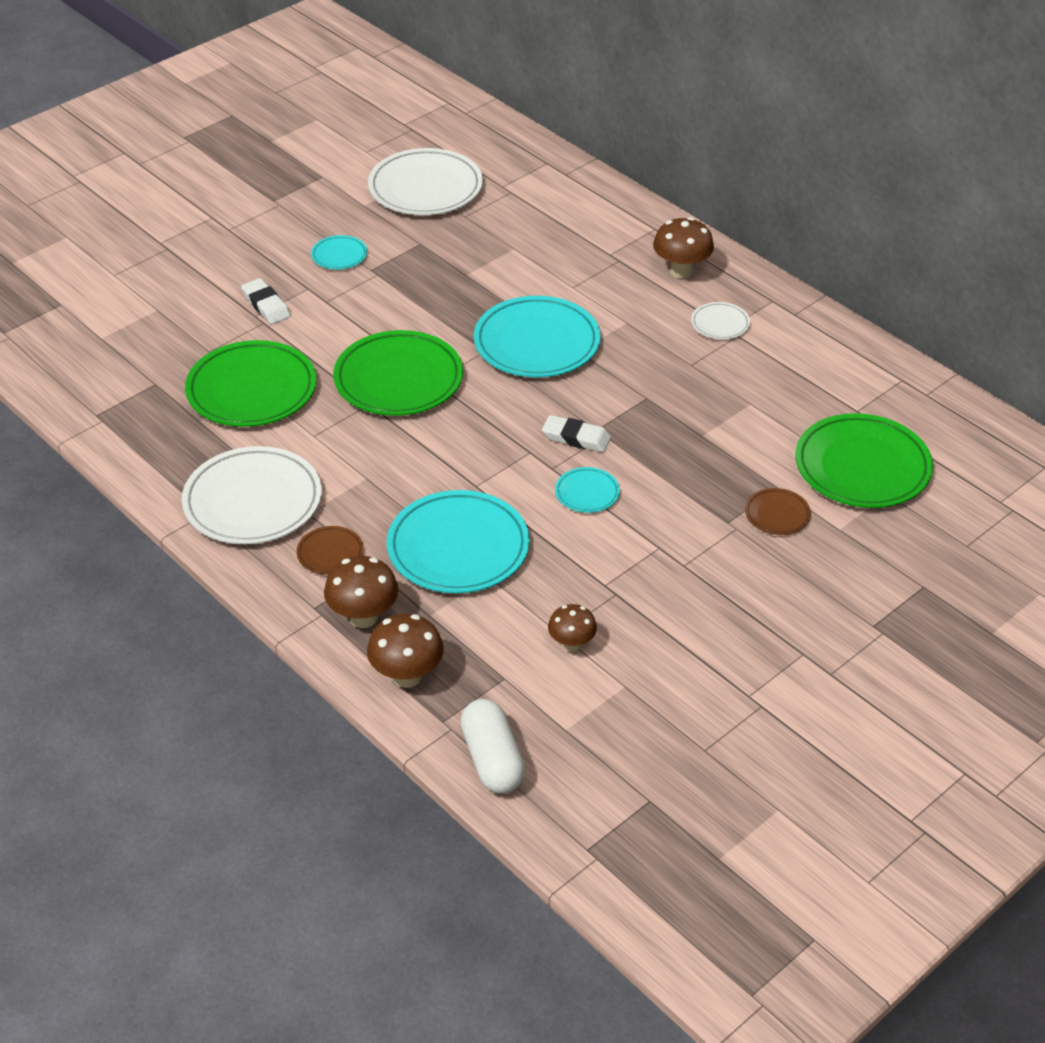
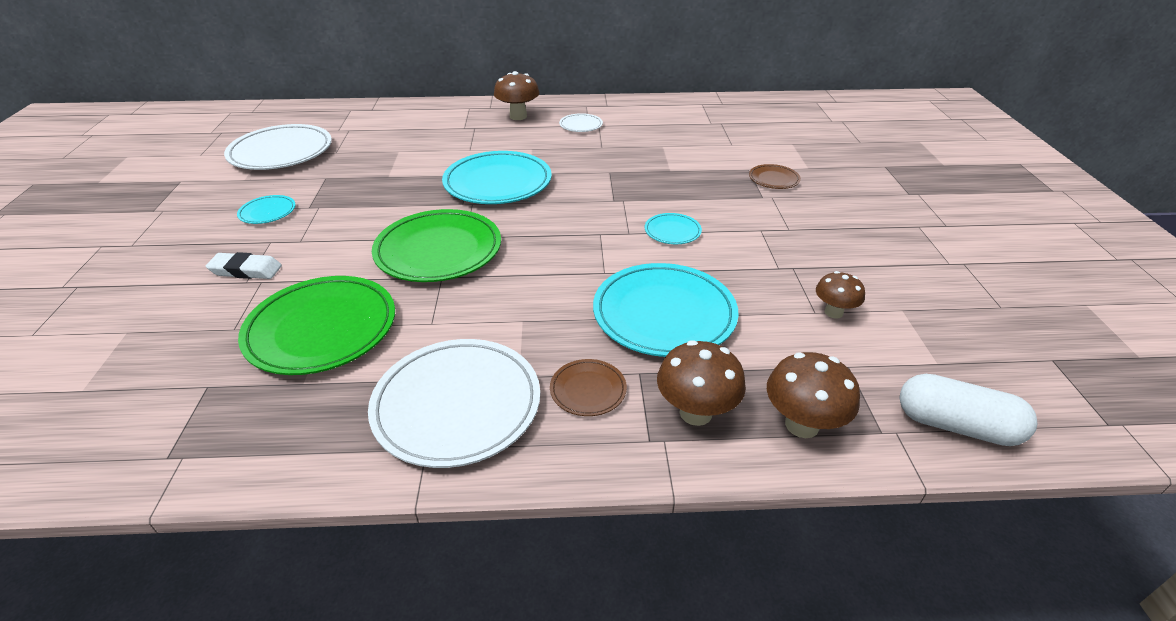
camera: 50 degrees left, 5 degrees down
white eraser [542,415,611,452] -> none
green plate [795,413,933,508] -> none

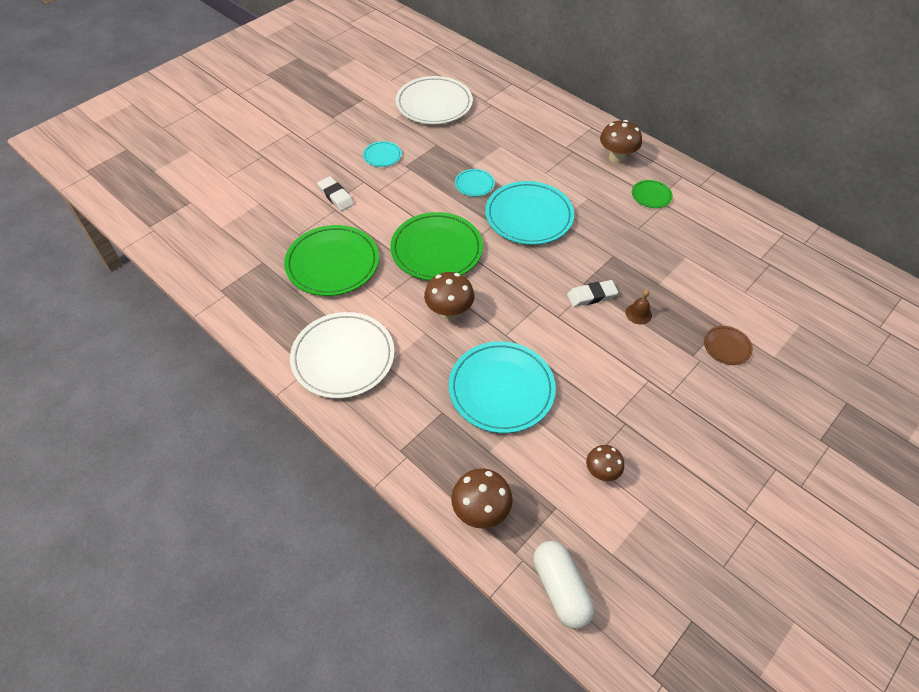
camera: 45 degrees right, 15 degrees up
brown plate [550,359,627,416] -> none
white plate [559,113,603,132] -> green plate [632,180,673,208]
turquoise plate [645,213,702,244] -> turquoise plate moved to [455,169,495,197]
brown mushroom [657,340,746,426] -> brown mushroom moved to [424,272,474,320]
none -> white eraser [567,280,618,307]
none -> brown bell [626,290,652,324]

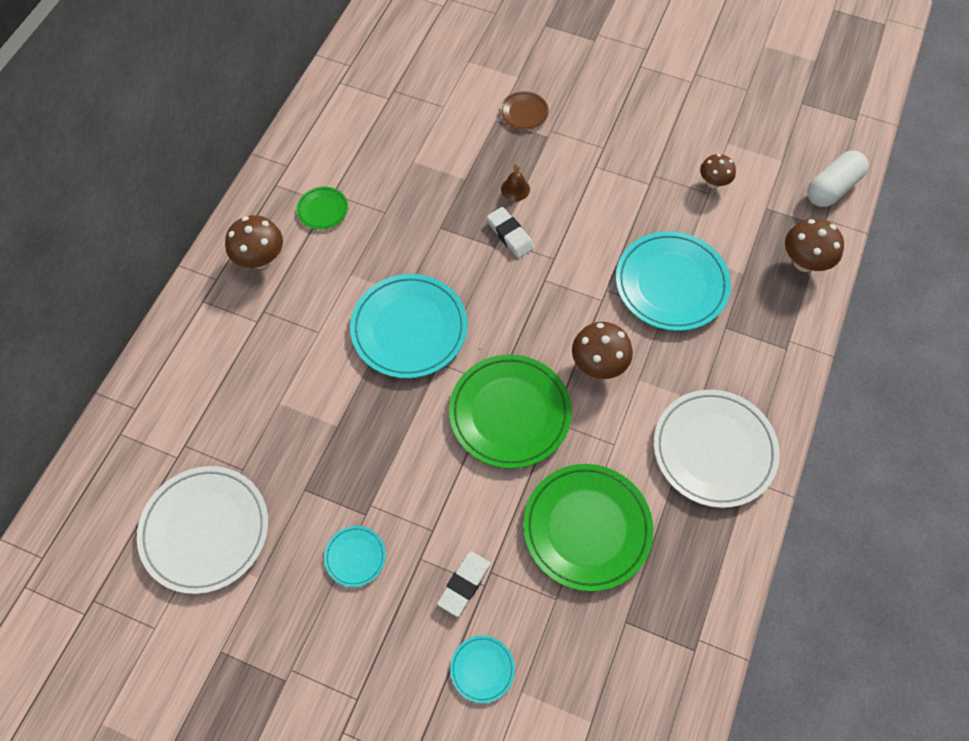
camera: 110 degrees left, 10 degrees up
turquoise plate [455,169,495,197] -> turquoise plate moved to [450,635,515,703]

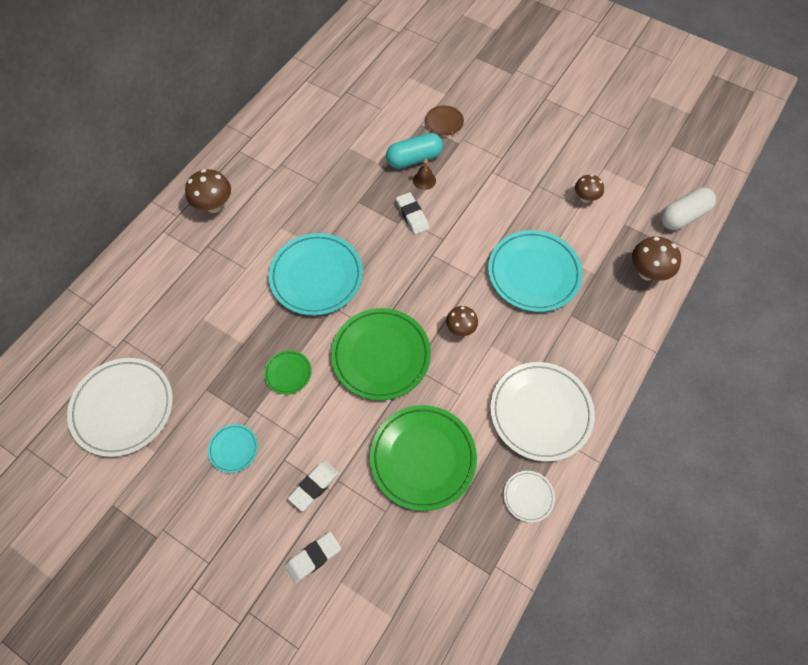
camera: 10 degrees right, 0 degrees up
green plate [296,187,348,230] -> green plate moved to [264,350,312,394]
turquoise plate [450,635,515,703] -> white eraser [285,532,341,583]
brown mushroom [572,322,633,379] -> brown mushroom [446,306,478,336], size x0.65
none -> turquoise capsule [386,133,443,169]
none -> white plate [504,471,555,523]

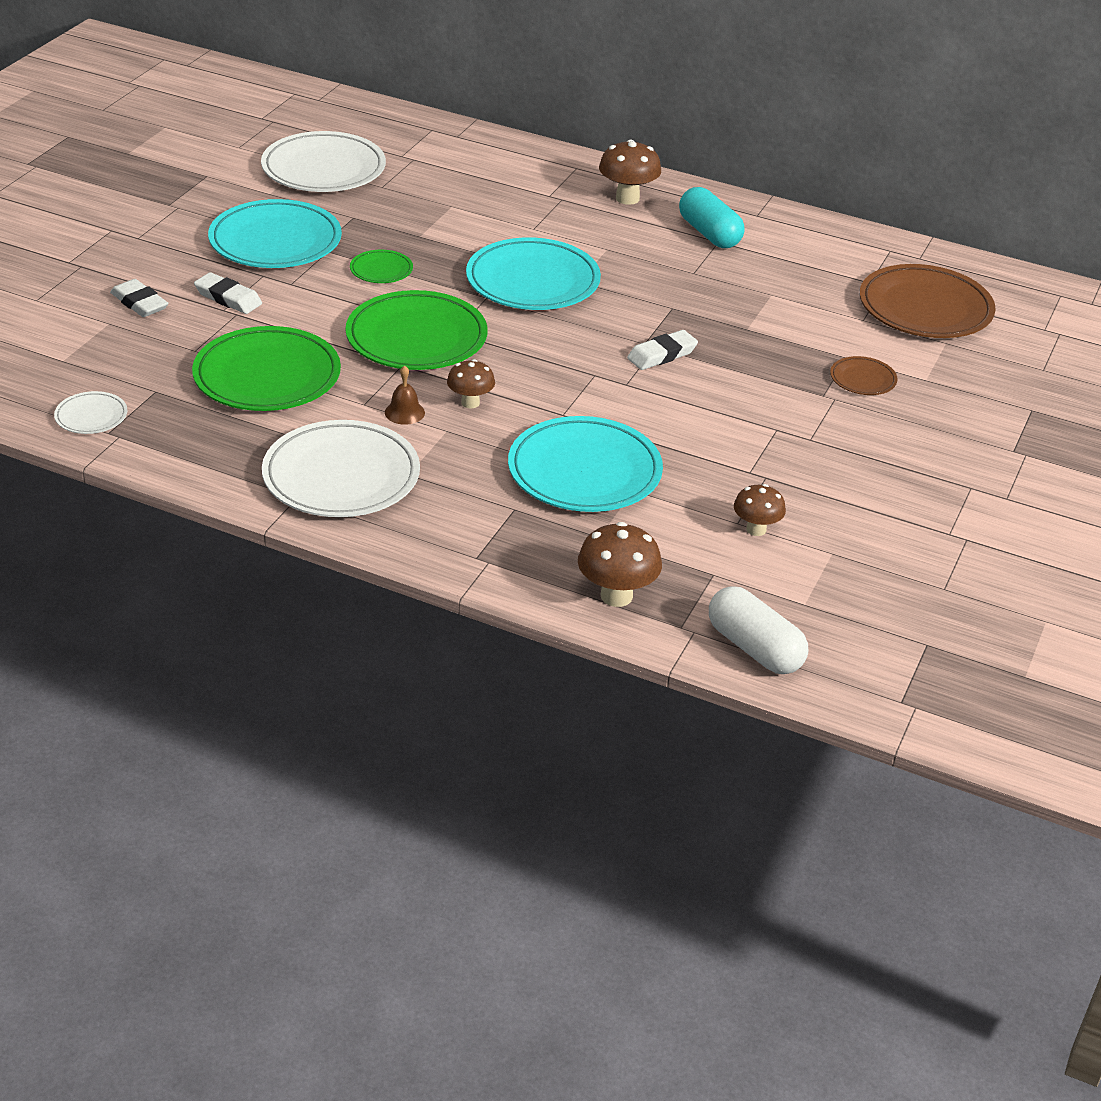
camera: 80 degrees right, 25 degrees down
turquoise plate [208,424,258,473] -> turquoise plate [208,199,342,268], size x2.13
turquoise capsule [386,133,443,169] -> turquoise capsule moved to [679,187,745,248]
brown bell [413,159,436,190] -> brown bell moved to [385,365,425,425]
white plate [504,471,555,523] -> white plate moved to [54,391,128,434]
none -> brown plate [860,264,996,338]

